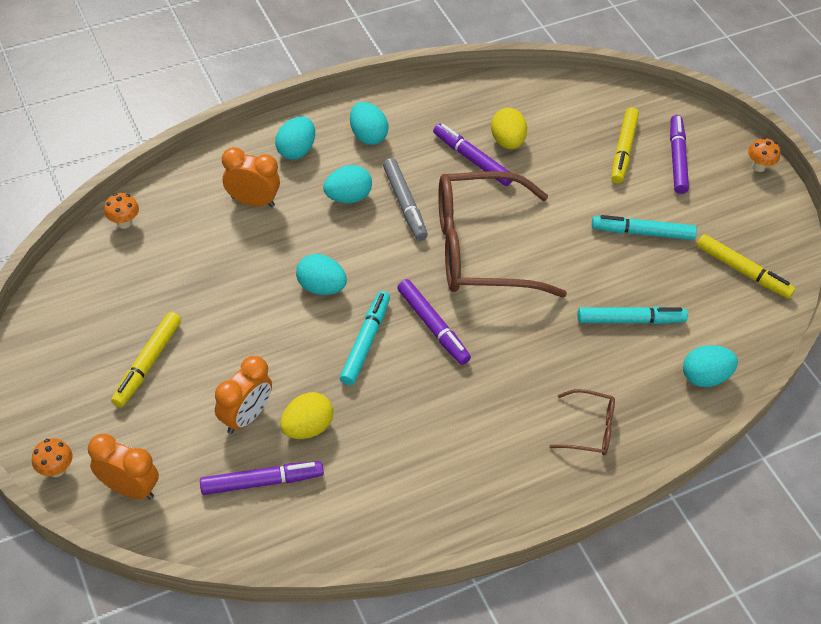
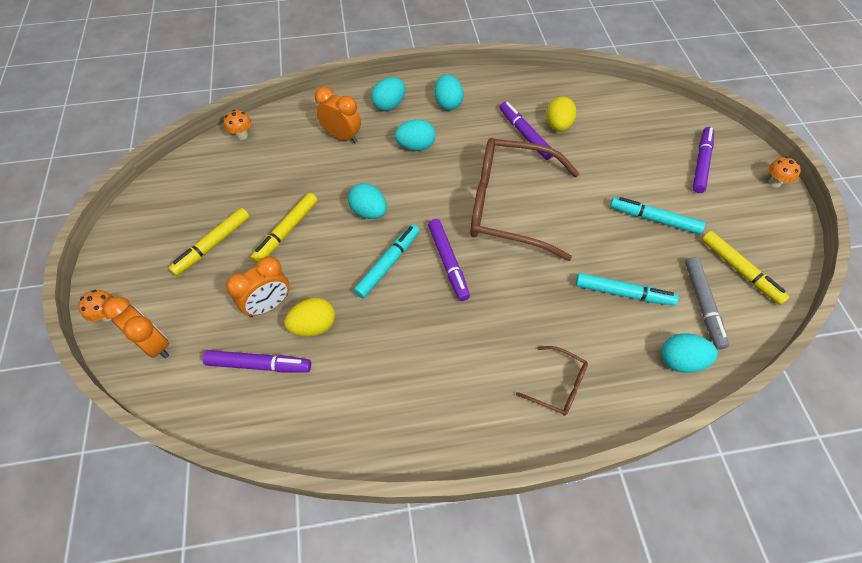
camera: 20 degrees right, 5 degrees up
grey marker [383,158,428,241] -> grey marker moved to [685,257,729,349]
yellow marker [611,107,639,183] -> yellow marker moved to [250,193,317,264]

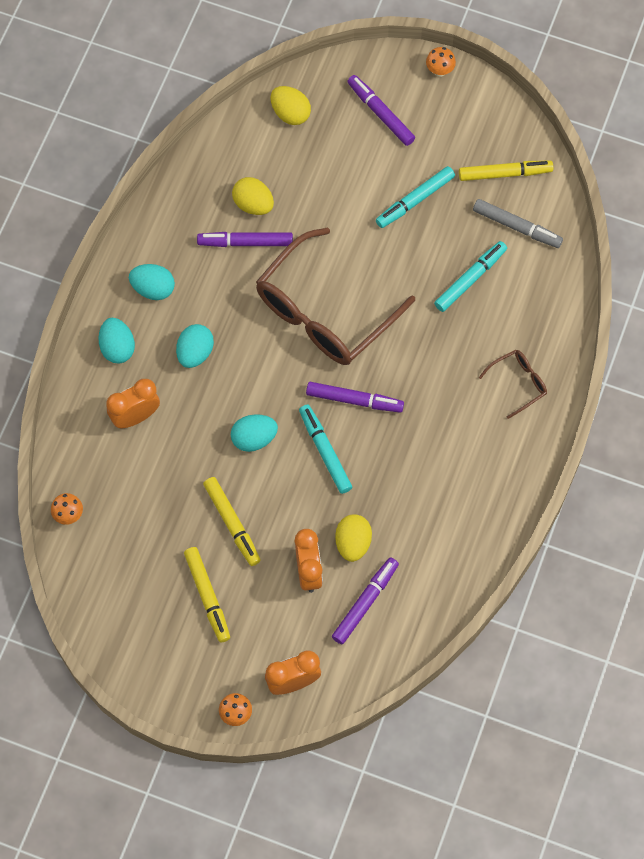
camera: 60 degrees left, 10 degrees up
turquoise egg [661,334,718,373] -> none
none -> yellow egg [270,86,311,125]

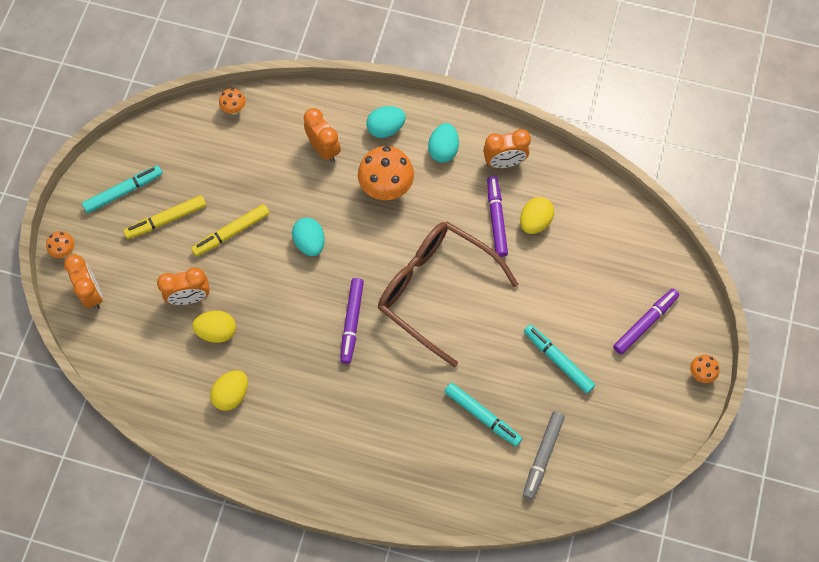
camera: 85 degrees right, 0 degrees up
turquoise egg [176,324,214,368] -> orange mushroom [358,146,414,200]
yellow egg [270,86,311,125] -> yellow egg moved to [210,370,248,411]
turquoise marker [299,404,352,494] -> turquoise marker moved to [82,166,163,213]
purple marker [332,558,399,644] -> none
yellow marker [459,161,554,181] -> none
brown glasses [479,350,547,419] -> none
none -> orange clock [483,129,531,168]

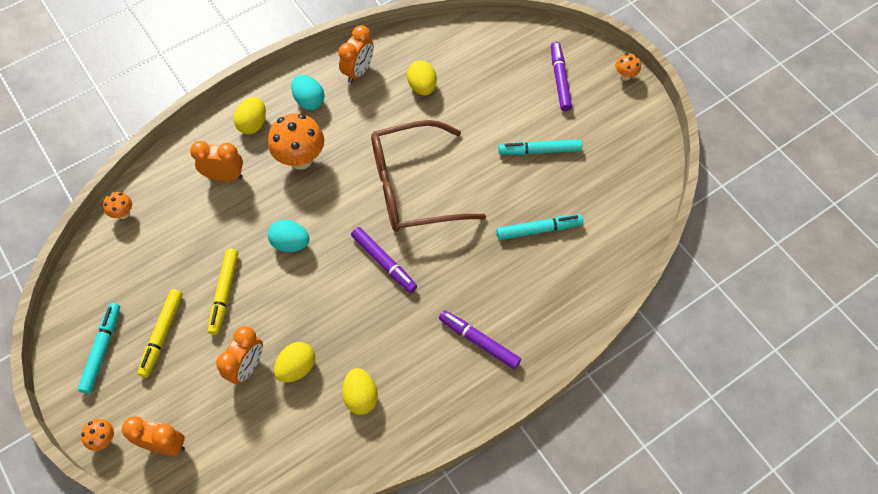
camera: 50 degrees left, 5 degrees down
turquoise egg [366,106,406,138] -> yellow egg [234,97,266,134]
purple marker [487,176,508,257] -> purple marker moved to [439,310,521,369]
grey marker [523,412,565,500] -> none

